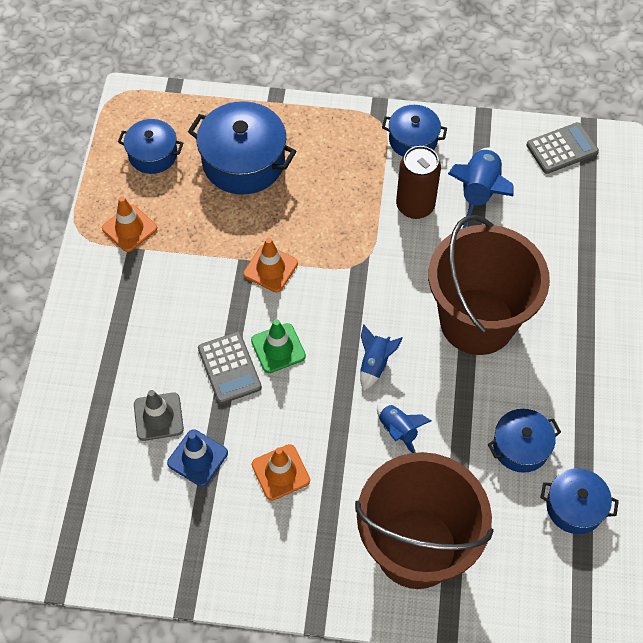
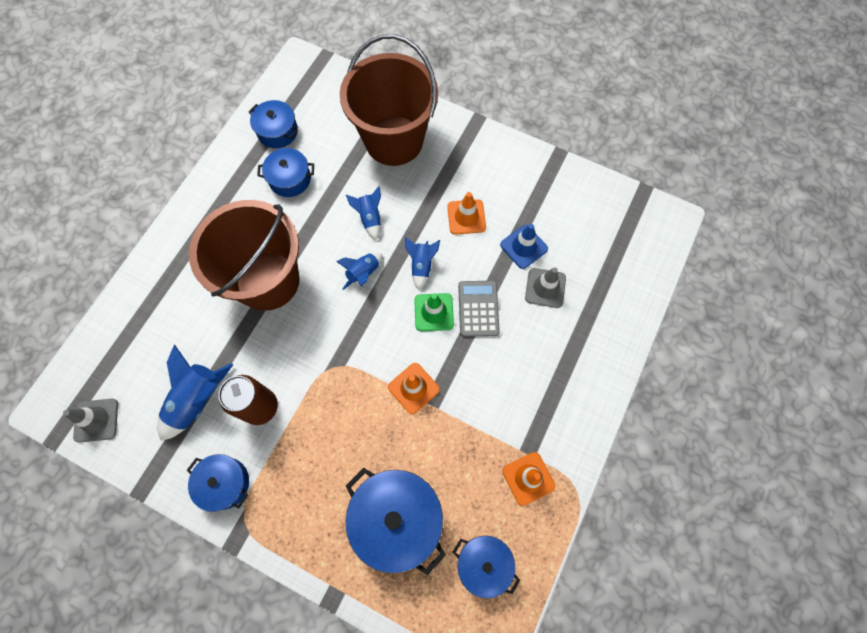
camera: 160 degrees left, 10 degrees up
grey calculator [526,122,599,174] -> grey traffic cone [63,399,118,443]
none -> blue rocket [405,237,440,290]

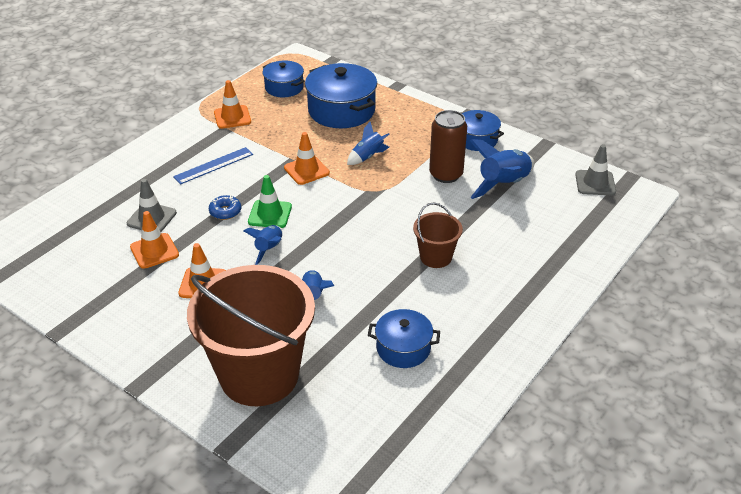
camera: 170 degrees left, 30 degrees down
brown bucket [189,200,300,311] -> brown bucket [413,203,463,268], size x0.46
blue pot [249,100,298,148] -> none
blue rocket [336,253,382,290] -> blue rocket moved to [347,122,389,165]
grey calculator [458,281,500,337] -> blue donut [209,195,241,220]
blue traffic cone [500,224,548,269] -> orange traffic cone [130,211,179,269]
none -> blue ruler [173,147,253,184]

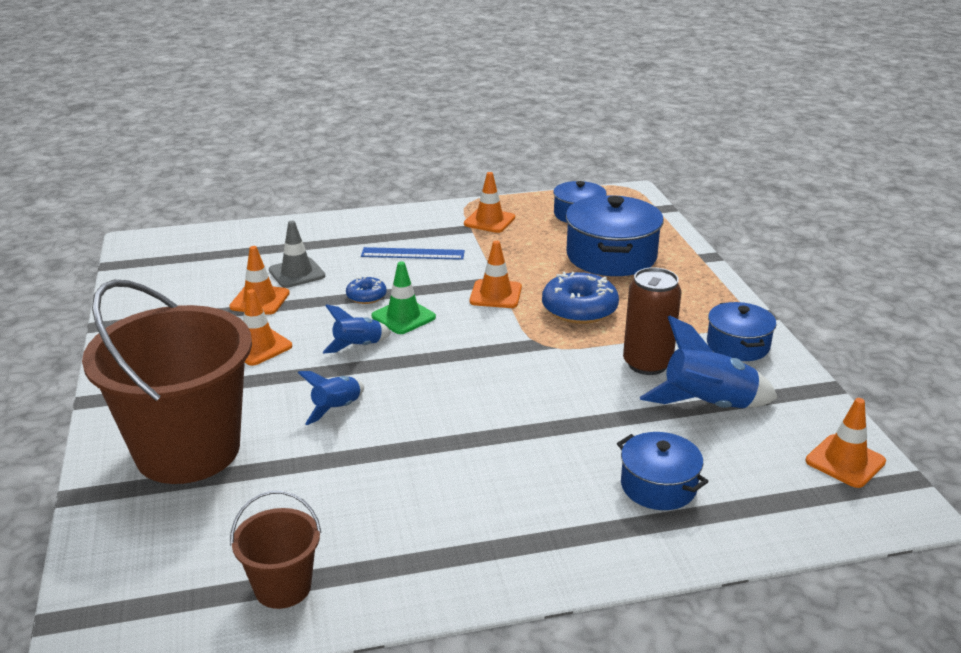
camera: 40 degrees right, 10 degrees down
blue rocket [347,122,389,165] -> blue donut [542,272,619,324]
blue pot [368,309,440,368] -> blue pot moved to [617,432,709,510]
brown bucket [413,203,463,268] -> brown bucket moved to [230,491,322,609]
grey traffic cone [575,144,616,195] -> orange traffic cone [806,398,886,488]

